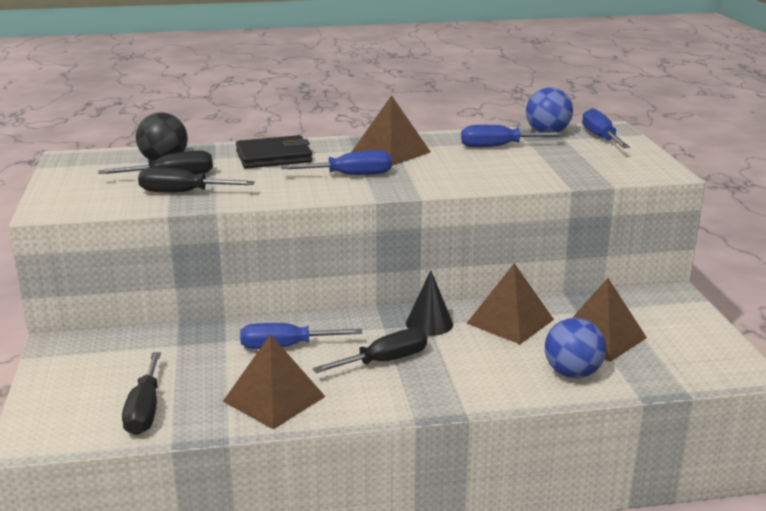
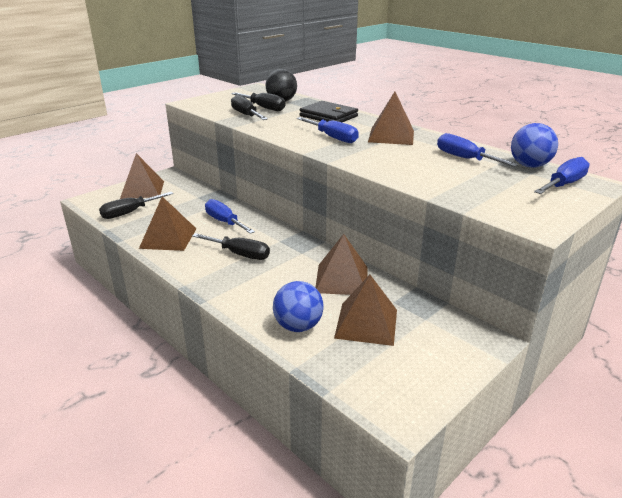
camera: 55 degrees right, 5 degrees up
black cone [406,270,453,336] -> none
none -> brown pyramid [120,153,164,199]

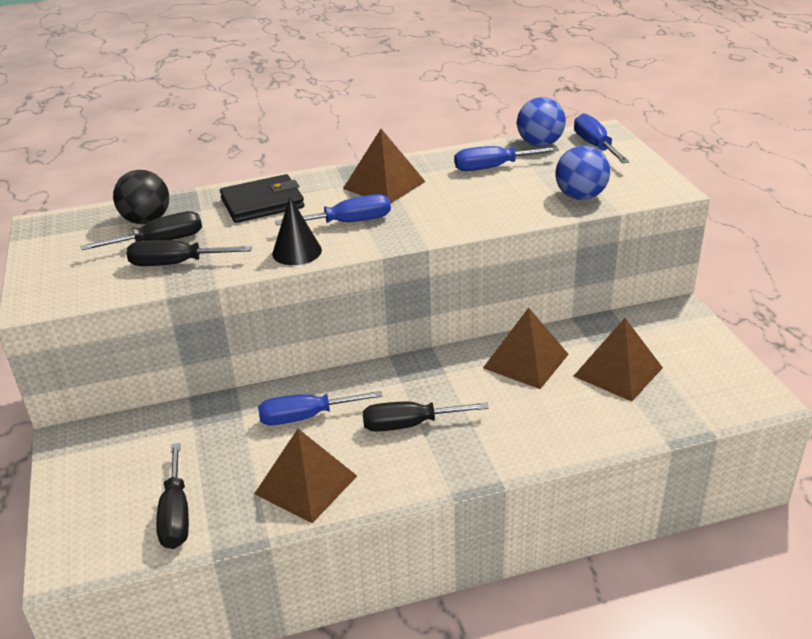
camera: 60 degrees left, 5 degrees up
brown pyramid [120,153,164,199] -> none
black screwdriver [192,233,270,260] -> black screwdriver turned 150 degrees counterclockwise [362,402,489,432]
blue ball [273,281,324,332] -> blue ball moved to [555,145,610,200]
none -> black cone [272,197,322,265]

